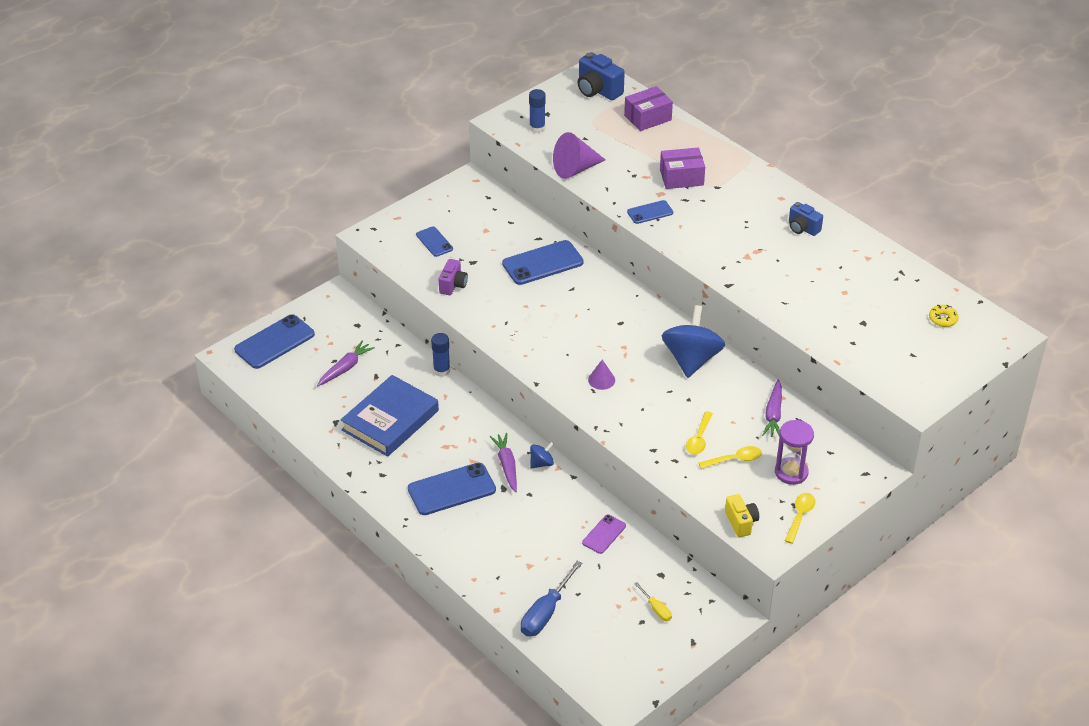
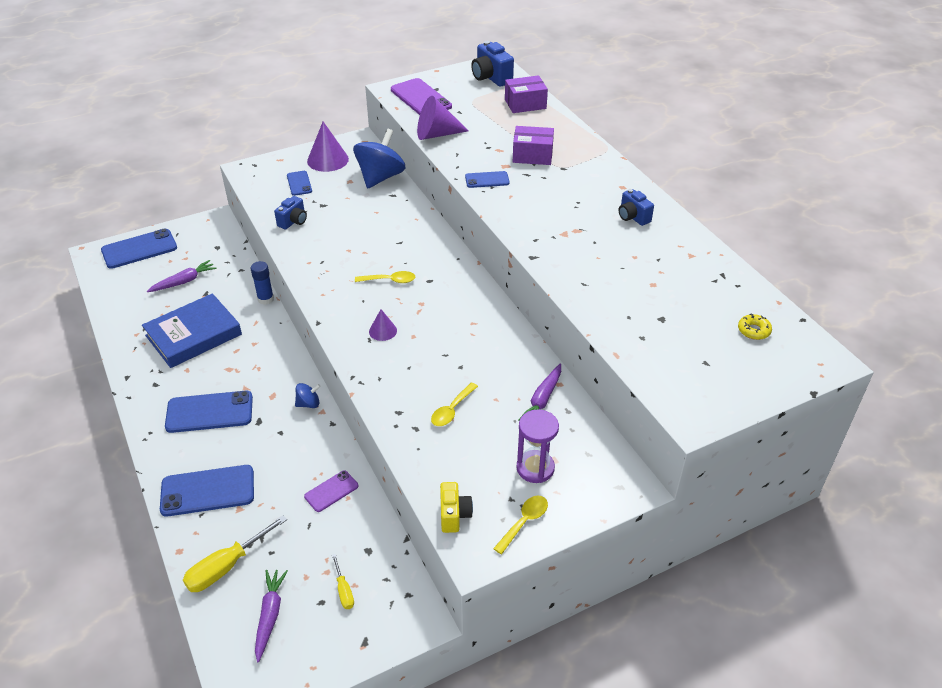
camera: 15 degrees right, 0 degrees up
purple camera [439,259,468,295] -> blue camera [274,196,307,229]
purple carrot [489,433,517,492] -> purple carrot moved to [255,570,288,662]
blue phone [502,240,584,285] -> blue phone moved to [160,465,254,517]
blue screwdriver [521,561,582,636] -> yellow screwdriver [183,515,287,592]
blue glue stick [529,89,546,133] -> purple phone [391,78,452,115]
blue spinning top [662,305,725,378] -> blue spinning top moved to [353,129,406,188]
yellow spoon [699,446,762,469] -> yellow spoon moved to [355,271,415,283]
none -> purple cone [307,122,349,172]

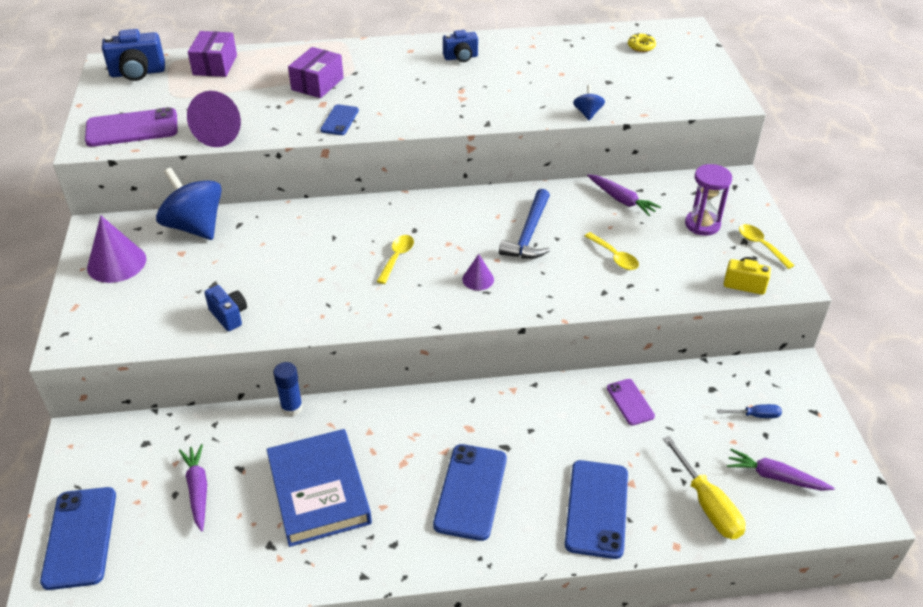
camera: 70 degrees left, 0 degrees up
blue phone [287,171,312,196] -> none
blue spinning top [295,383,321,408] -> blue spinning top moved to [573,85,605,120]
yellow screwdriver [332,554,354,609] -> blue screwdriver [717,404,782,418]
none -> blue hammer [499,189,550,259]

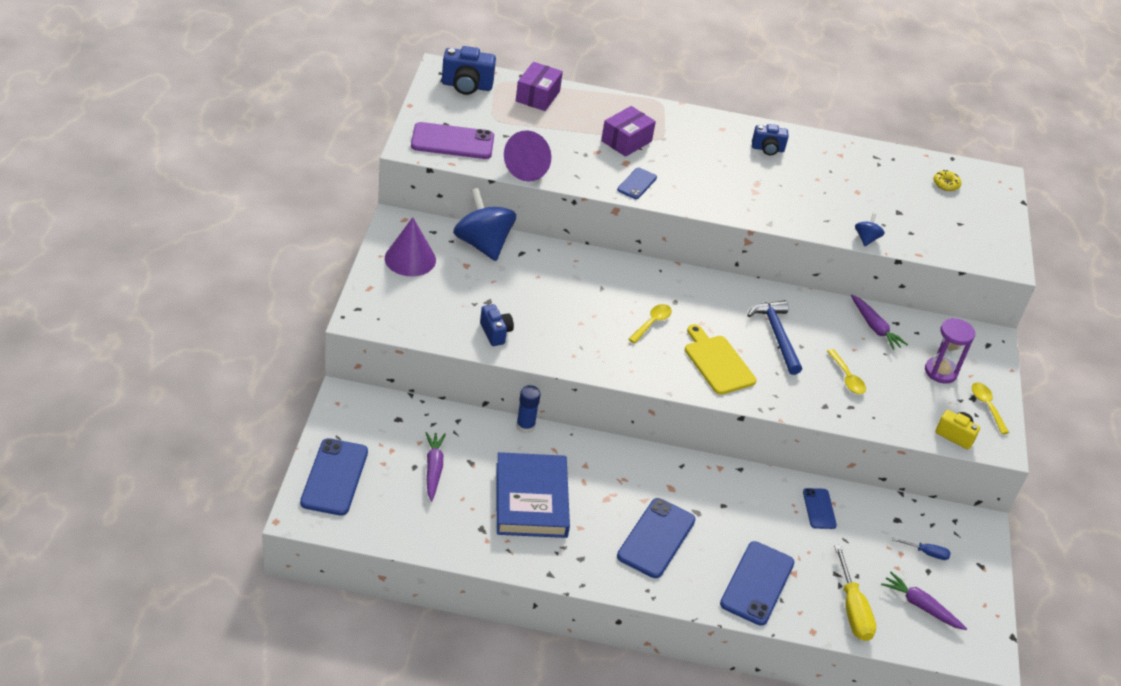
camera: 10 degrees right, 0 degrees up
purple cone [462,254,494,290] -> yellow cutting board [685,324,757,395]
blue hammer [499,189,550,259] -> blue hammer turned 135 degrees clockwise [747,300,802,375]
purple phone [607,379,655,426] -> blue phone [803,488,837,529]

